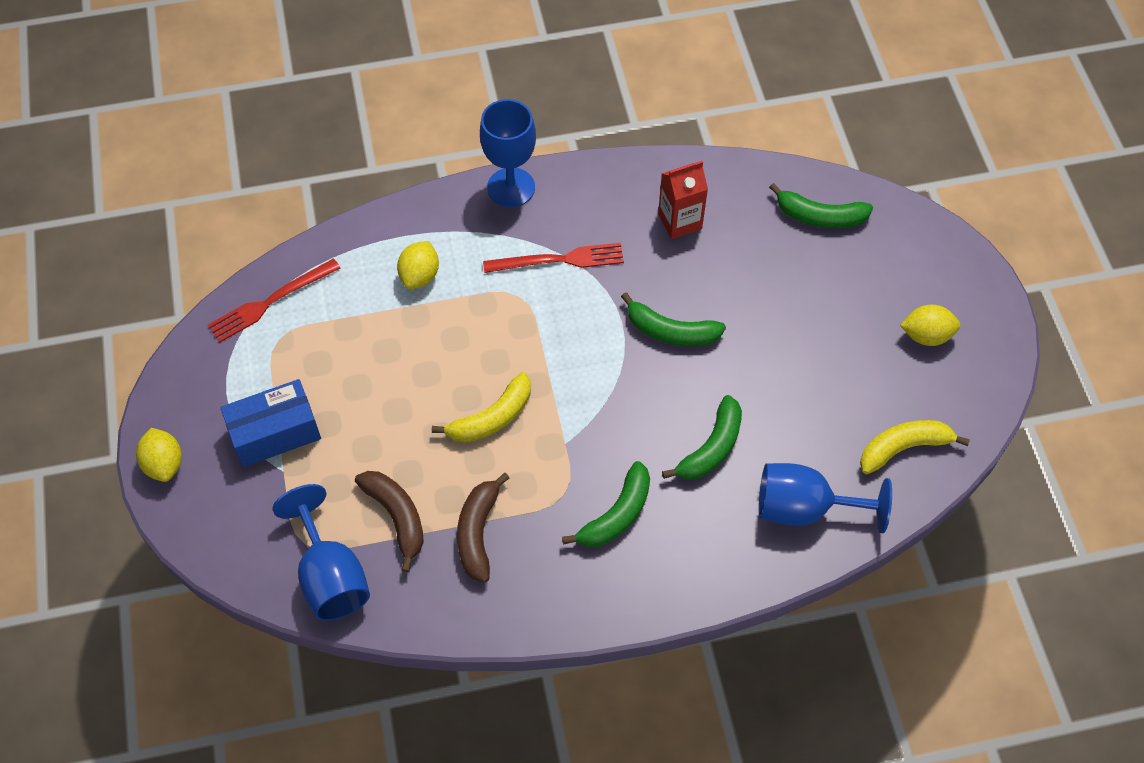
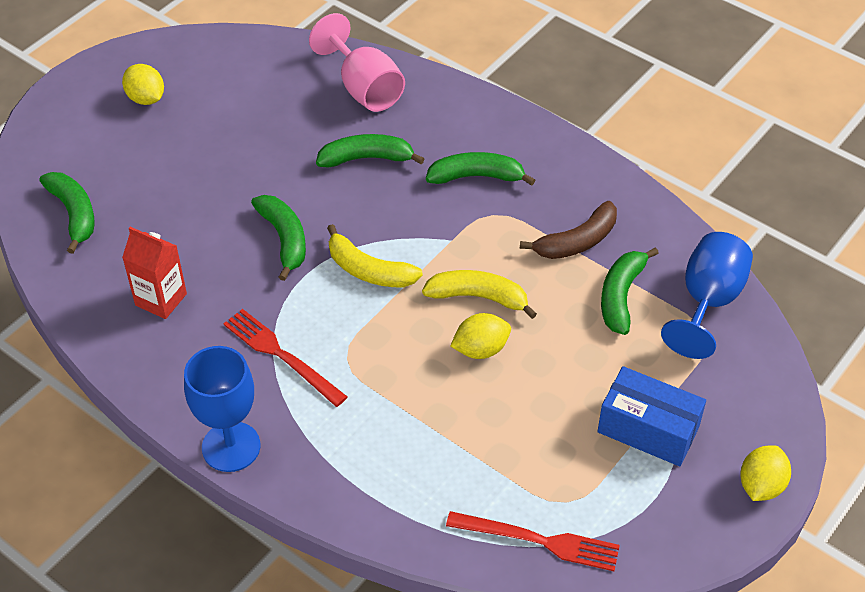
camera: 130 degrees left, 10 degrees down
brown banana [355,471,424,572] -> green banana [601,247,659,335]
yellow lemon [397,241,439,289] -> yellow lemon moved to [450,313,511,359]
blue goblet [759,463,892,534] -> pink goblet [309,13,405,112]
yellow banana [860,420,970,474] -> yellow banana moved to [327,224,423,288]

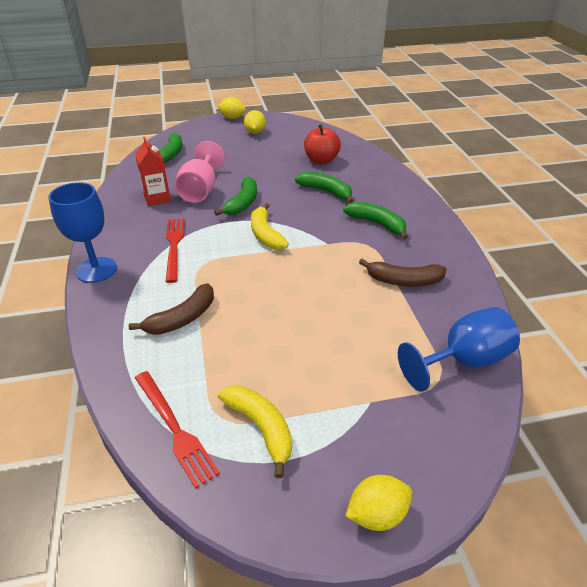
camera: 40 degrees right, 10 degrees down
pink goblet [309,13,405,112] -> pink goblet moved to [175,141,225,203]
yellow banana [422,270,537,319] -> yellow banana moved to [218,386,292,478]
yellow lemon [450,313,511,359] -> yellow lemon moved to [218,97,246,119]
blue box [597,366,706,466] -> none
green banana [601,247,659,335] -> none
none -> brown banana [129,283,214,335]
none -> red apple [304,124,341,164]

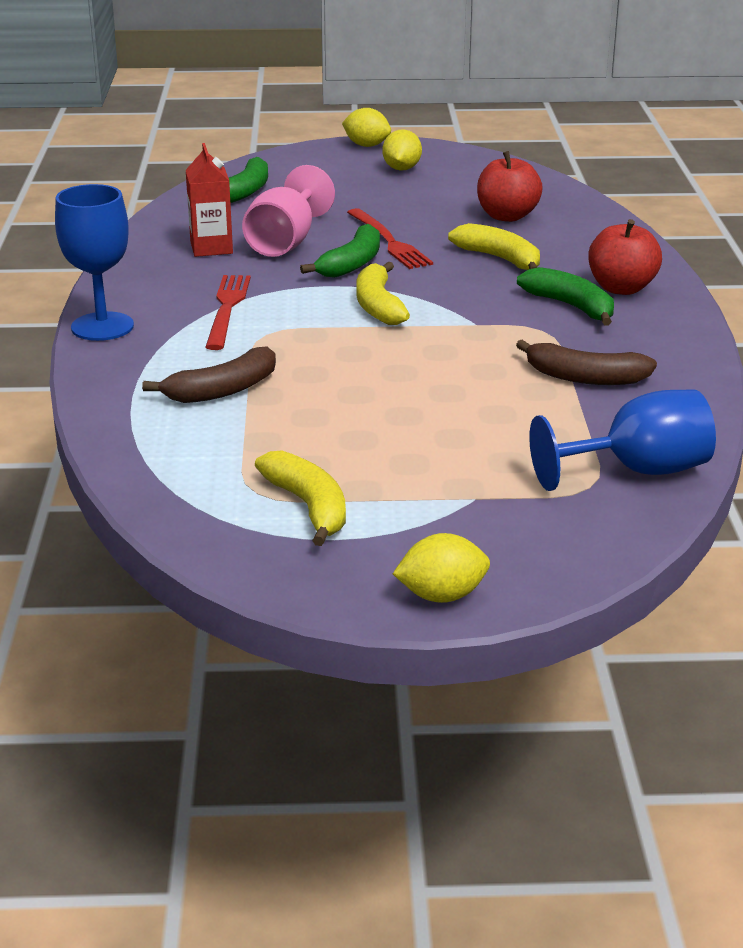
camera: 10 degrees right, 10 degrees down
red fork [135,371,220,489] -> red fork moved to [347,208,433,269]
green banana [295,172,353,203] -> yellow banana [448,223,540,270]
none -> red apple [588,219,662,295]

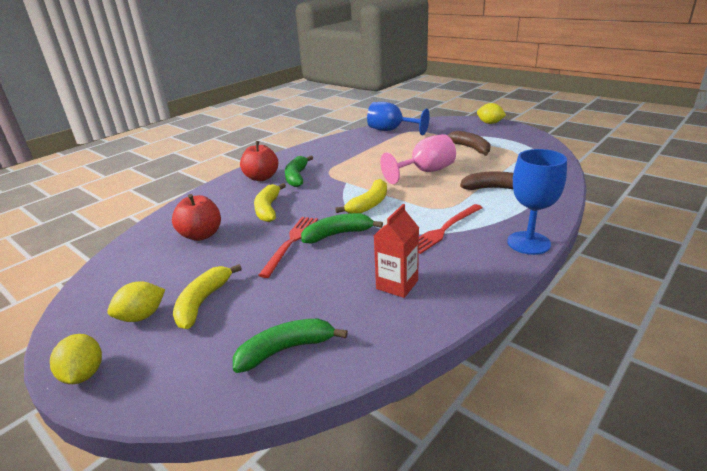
camera: 135 degrees left, 0 degrees up
pink goblet [242,165,335,257] -> pink goblet moved to [380,134,456,184]
yellow banana [255,450,346,546] -> yellow banana moved to [173,264,242,329]
brown banana [516,340,657,385] -> brown banana moved to [447,131,491,156]

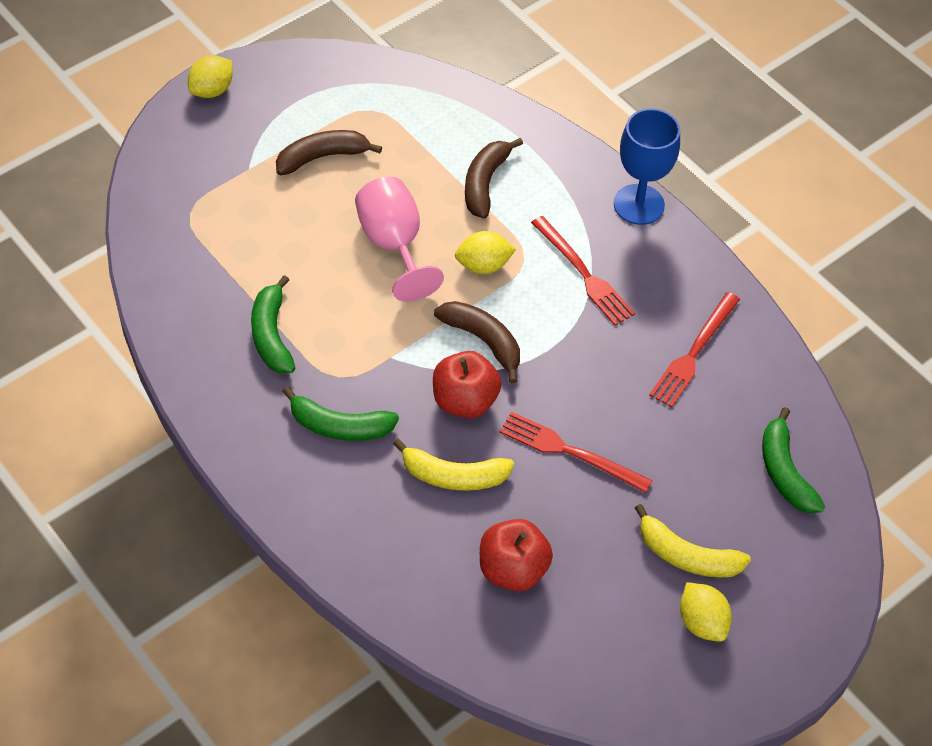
camera: 85 degrees left, 25 degrees up
yellow lemon [50,334,102,384] -> yellow lemon moved to [455,231,516,274]
red apple [240,141,278,181] -> red apple moved to [433,351,502,418]
green banana [301,213,383,243] -> green banana moved to [251,275,295,373]
yellow banana [335,179,387,213] -> brown banana [434,301,520,383]
blue goblet [367,102,430,135] -> none
red carton [374,204,419,298] -> red fork [649,292,740,407]

